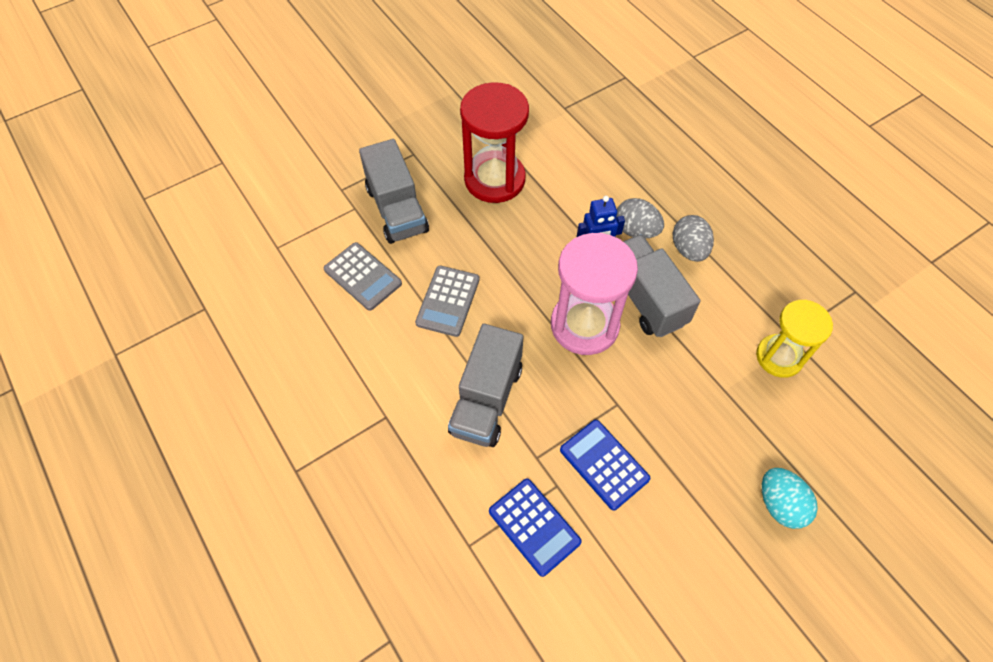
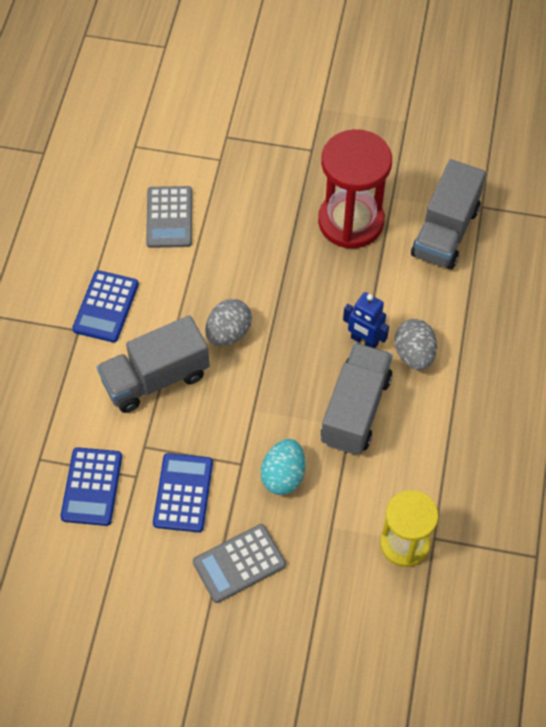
camera: 45 degrees right, 0 degrees up
grey truck [359,139,429,244] -> grey truck moved to [411,159,486,270]
grey calculator [415,266,480,337] -> grey calculator moved to [193,524,286,603]
pink hourglass [551,233,638,355] -> none
grey egg [673,215,714,262] -> grey egg moved to [205,299,252,346]
turquoise egg [762,468,818,529] -> turquoise egg moved to [261,439,305,495]
none -> blue calculator [72,270,139,342]

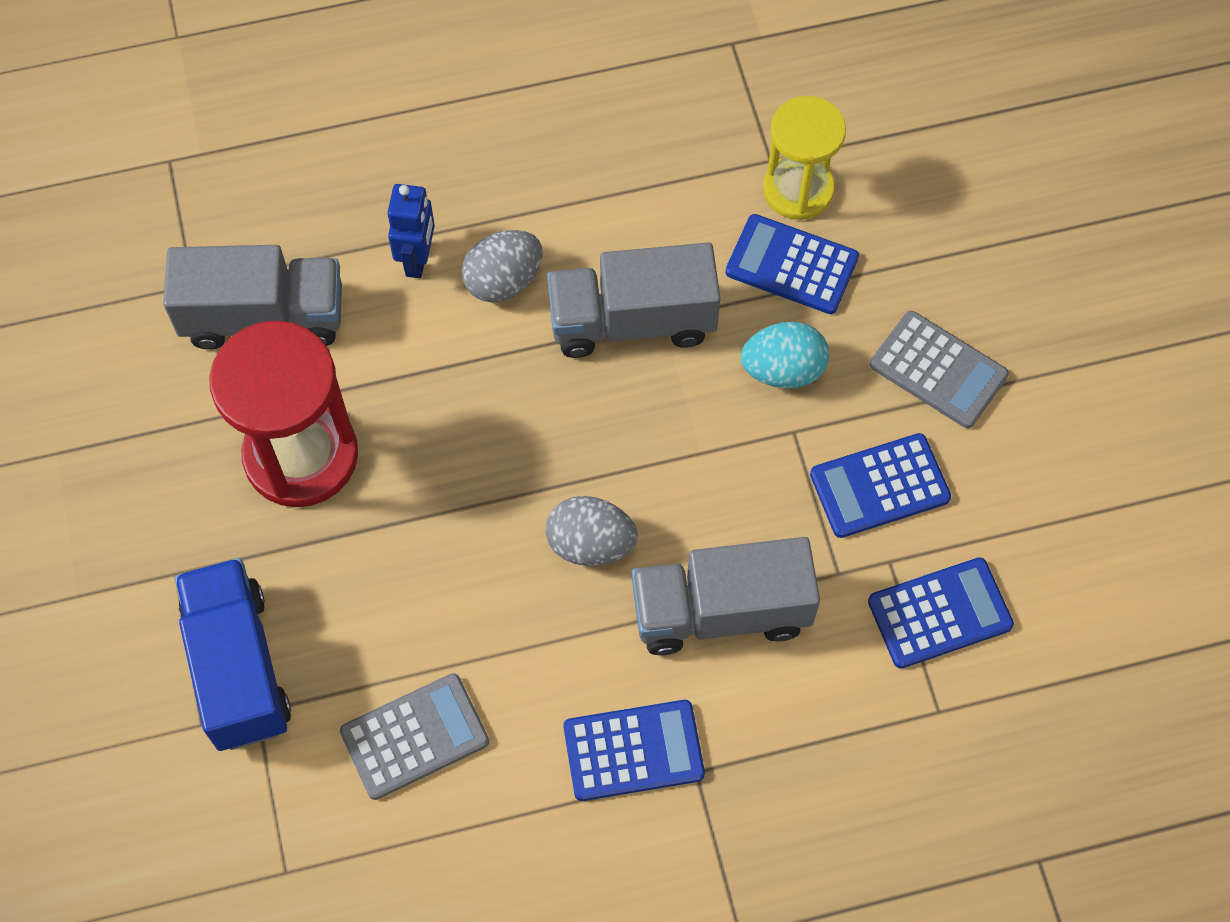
camera: 115 degrees left, 5 degrees up
grey truck [97,315,210,413] -> grey truck turned 135 degrees clockwise [632,537,820,656]
blue robot [343,292,389,348] -> blue robot moved to [388,184,435,278]
none -> blue truck [175,558,291,751]
none -> blue calculator [726,214,859,314]

